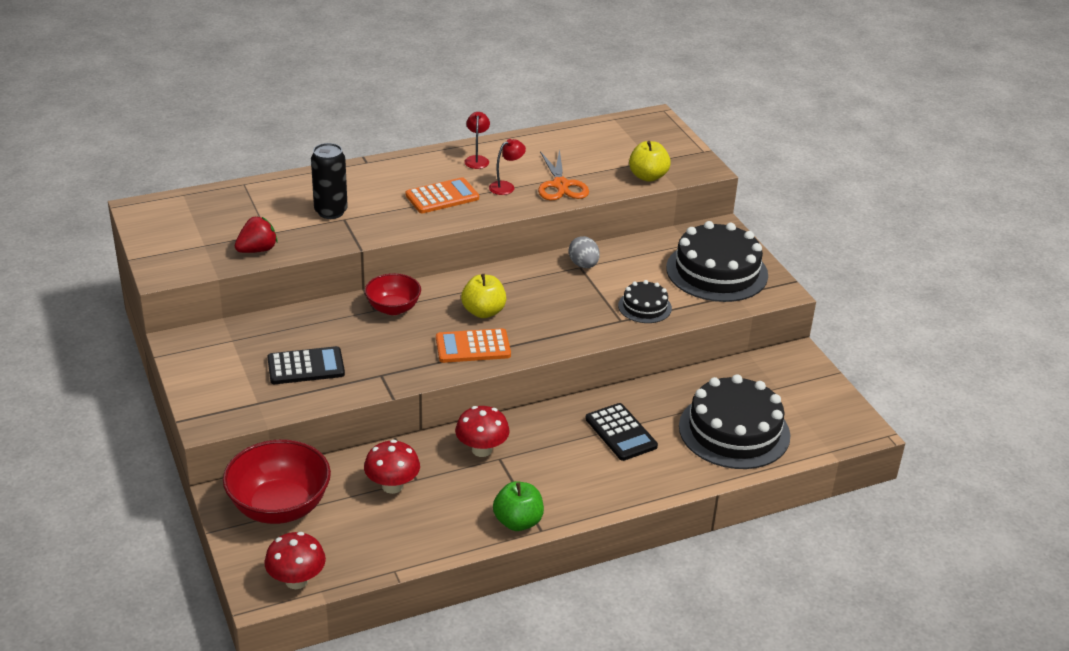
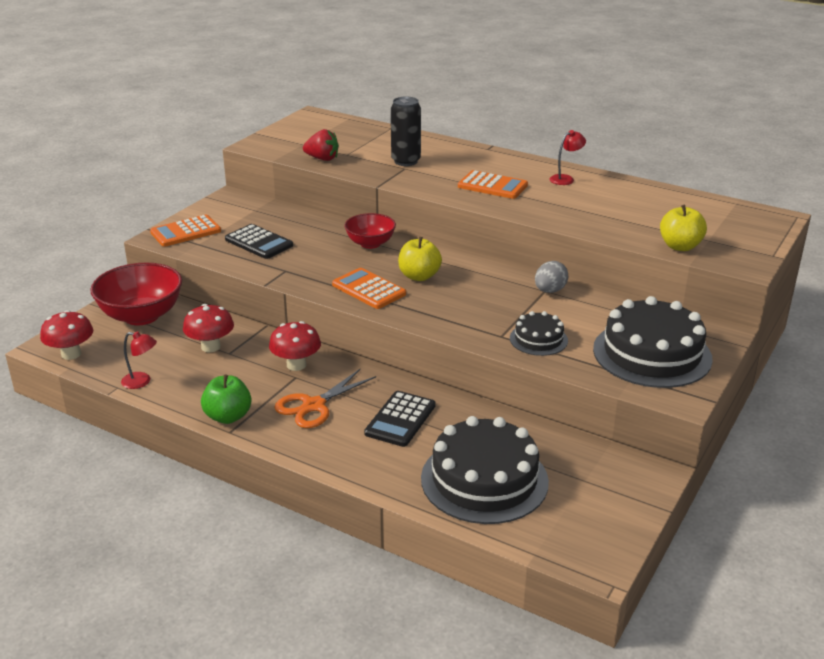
camera: 55 degrees right, 5 degrees down
red lamp [489,139,526,195] -> red lamp moved to [121,332,157,389]
orange scissors [538,149,589,200] -> orange scissors moved to [274,369,376,428]
none -> orange calculator [150,215,221,247]

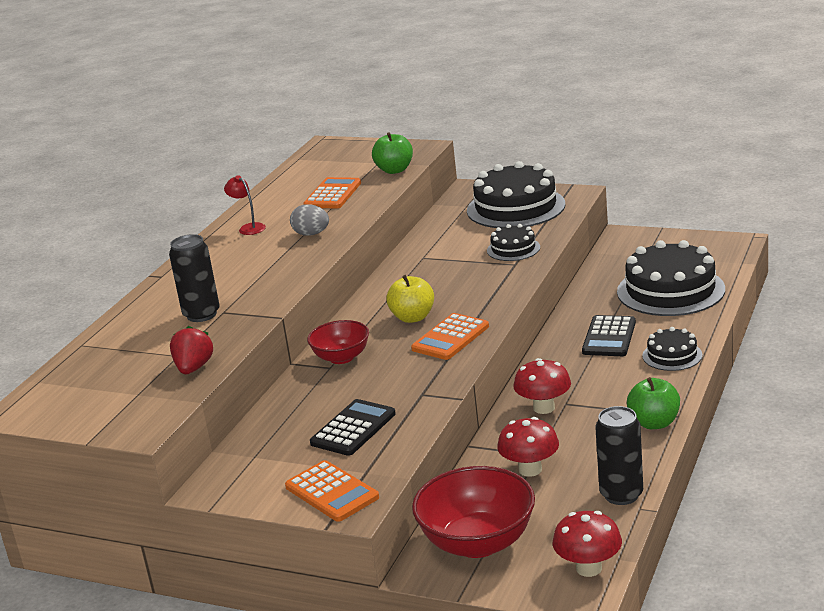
camera: 95 degrees left, 5 degrees down
red lamp [121,332,157,389] -> black can [595,406,643,505]
orange scissors [274,369,376,428] -> none
black calculator [364,391,436,447] -> black calculator turned 90 degrees clockwise [582,315,636,356]
orange calculator [458,170,528,199] -> orange calculator moved to [304,177,361,209]
grey egg [535,261,568,293] -> grey egg moved to [290,204,329,235]
yellow apple [660,205,707,251] -> green apple [372,132,413,174]
none -> black cake [642,327,702,371]

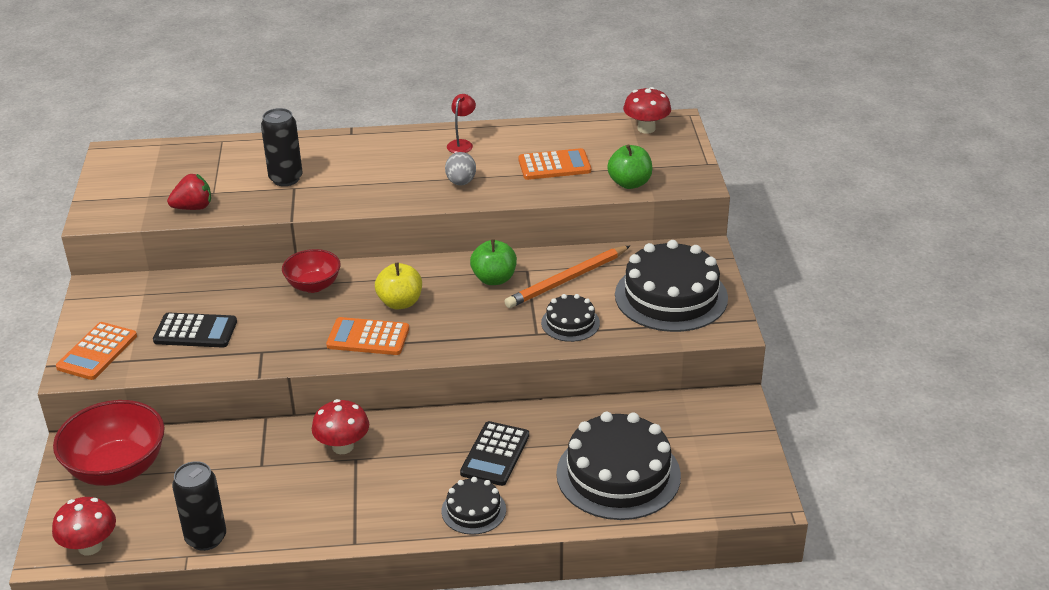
camera: 60 degrees right, 10 degrees up
red mushroom [497,417,559,477] -> red mushroom moved to [623,87,671,134]
black calculator [582,315,636,356] -> black calculator turned 60 degrees counterclockwise [460,421,529,486]
green apple [627,377,680,429] -> green apple moved to [470,239,517,285]
none -> orange pencil [504,246,630,308]

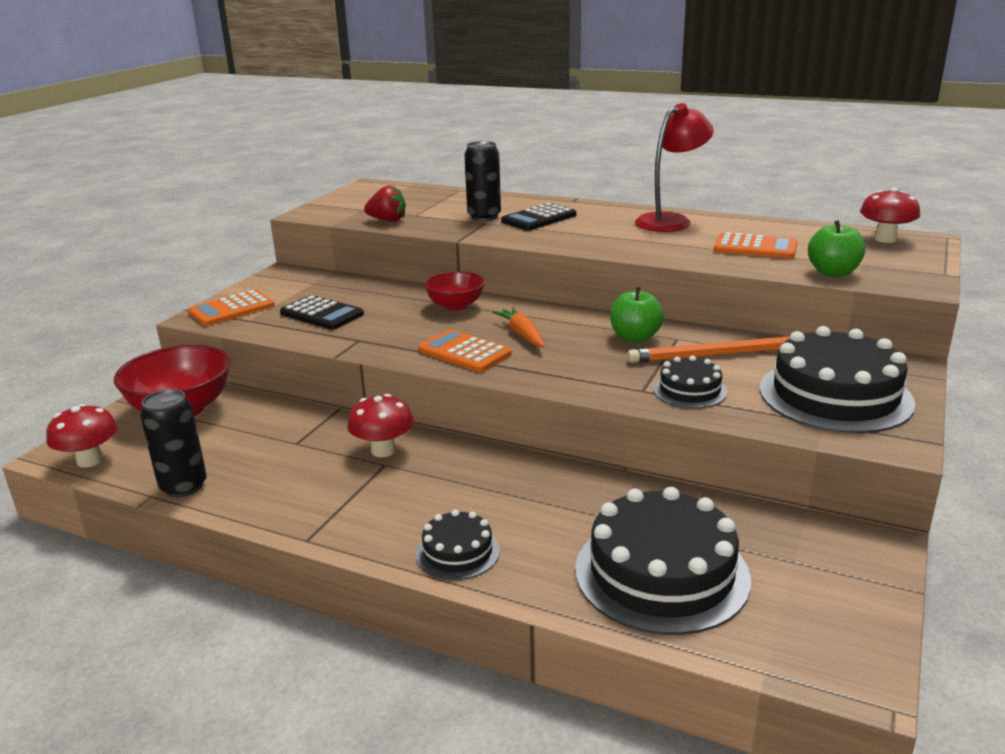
camera: 30 degrees right, 10 degrees down
yellow apple [375,263,422,310] -> orange carrot [492,307,544,347]
grey egg [445,152,476,185] -> none
red lamp [447,94,476,153] -> red lamp [635,103,714,232], size x1.96
black calculator [460,421,529,486] -> black calculator moved to [501,203,577,230]

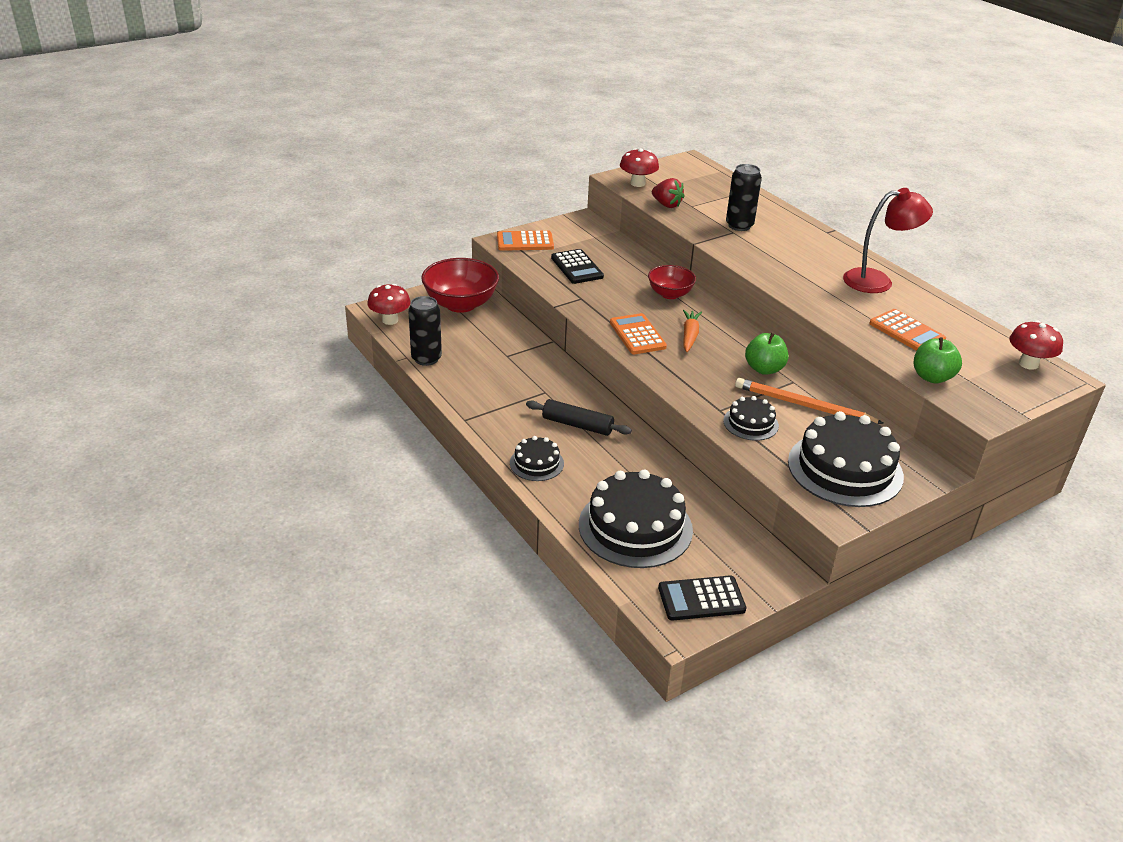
camera: 30 degrees right, 10 degrees up
red mushroom [347,394,414,457] -> red mushroom moved to [620,148,659,187]
black calculator [501,203,577,230] -> black calculator moved to [658,575,746,621]
none -> black rolling pin [526,399,632,436]

